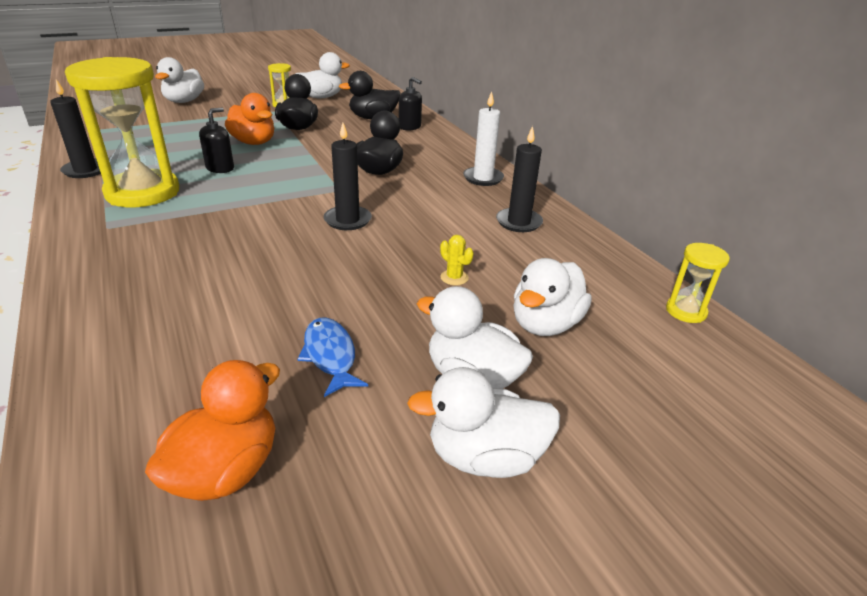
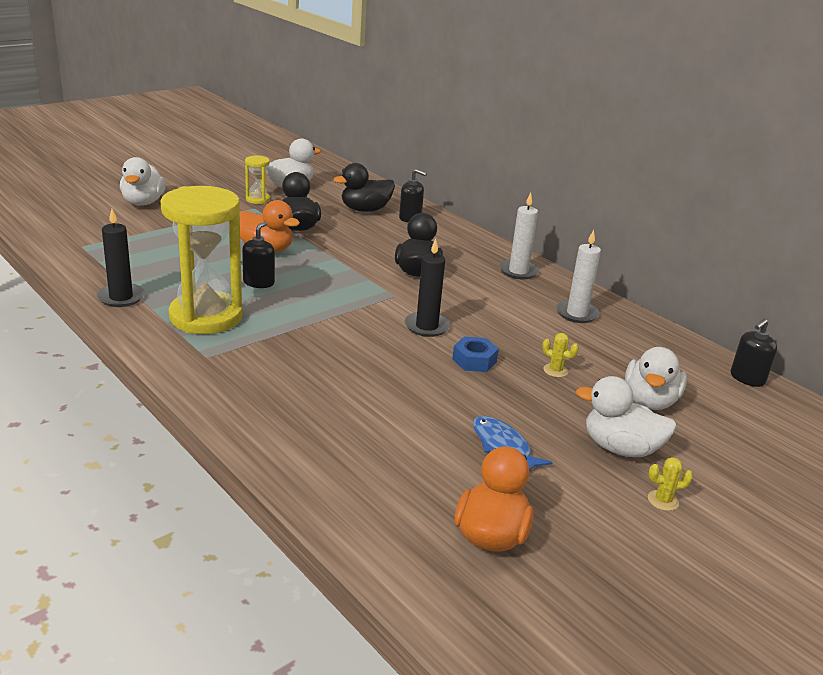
camera: 15 degrees left, 5 degrees down
white duck [407,367,560,478] -> yellow cactus [648,457,693,511]
black candle [496,126,543,232] -> white candle [556,230,601,323]
yellow hourglass [666,243,730,323] -> black soap dispenser [731,319,777,387]
none -> blue nut [452,336,499,372]

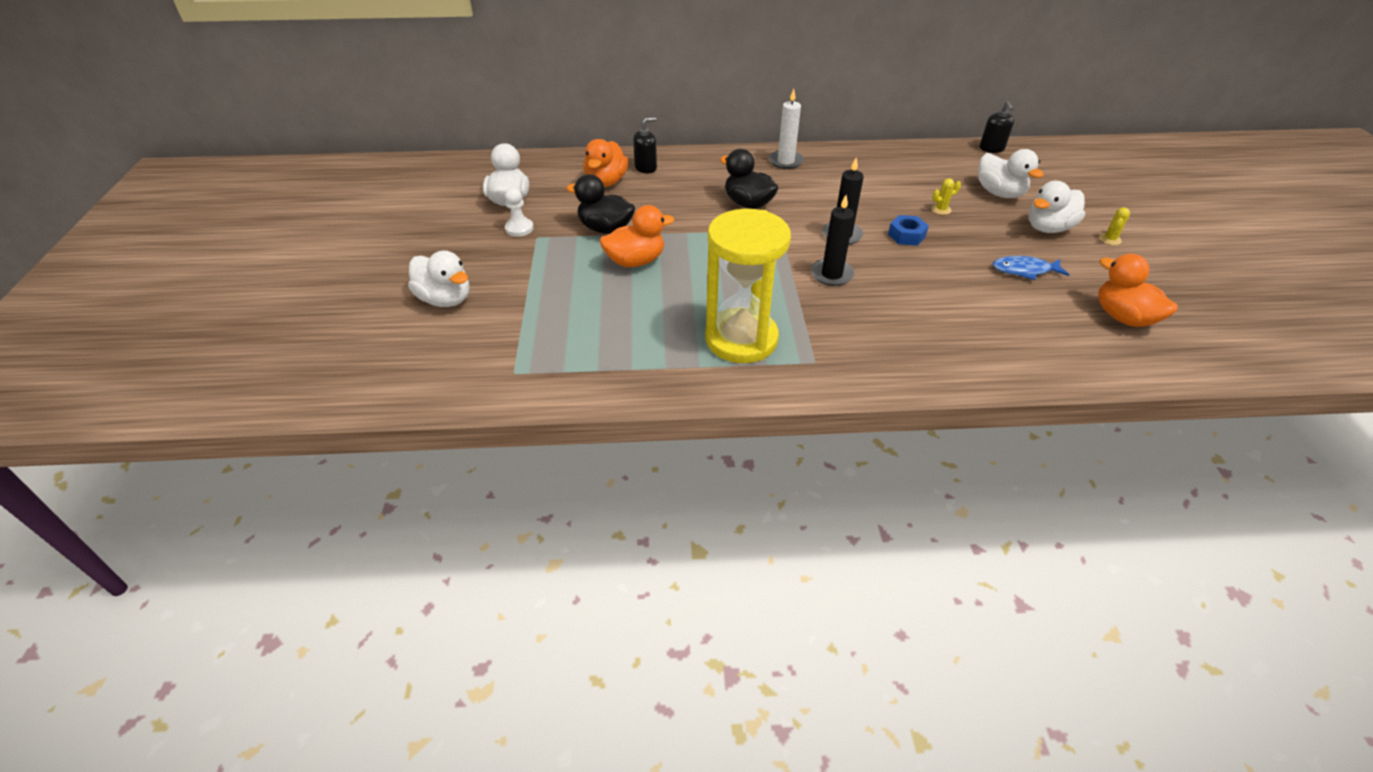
camera: 50 degrees left, 15 degrees up
black candle [97,209,145,307] -> black candle moved to [811,195,854,286]
black soap dispenser [242,222,275,288] -> none
yellow hourglass [245,156,270,204] -> white pawn [505,187,534,237]
black duck [333,163,395,212] -> orange duck [583,139,628,187]
white candle [556,230,601,323] -> none

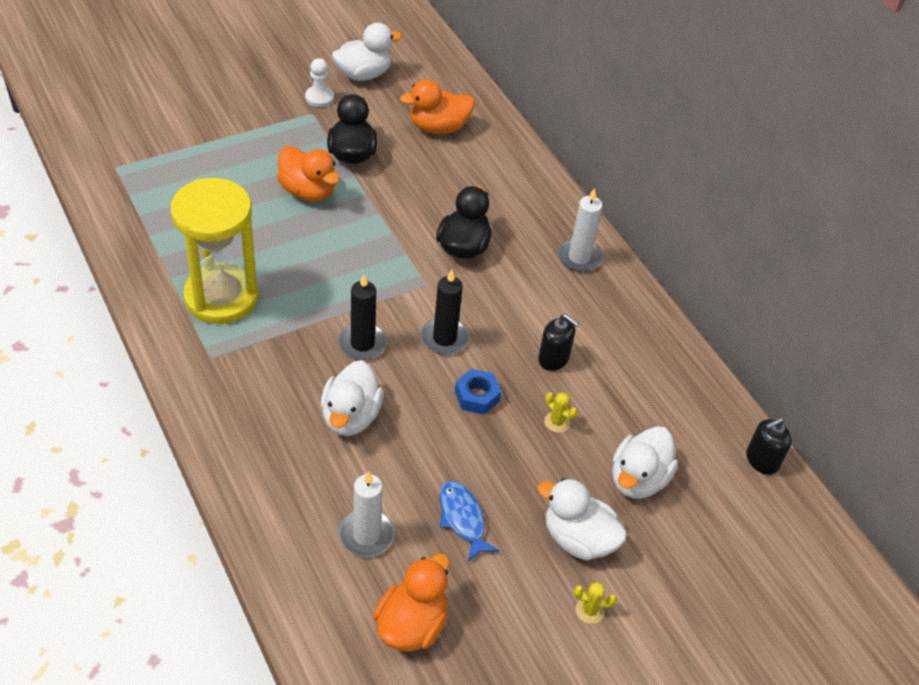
camera: 60 degrees right, 5 degrees up
white duck [408,250,469,307] -> white duck moved to [321,360,383,436]
black soap dispenser [633,117,657,174] -> black soap dispenser moved to [538,314,579,371]
none -> white candle [339,471,395,557]

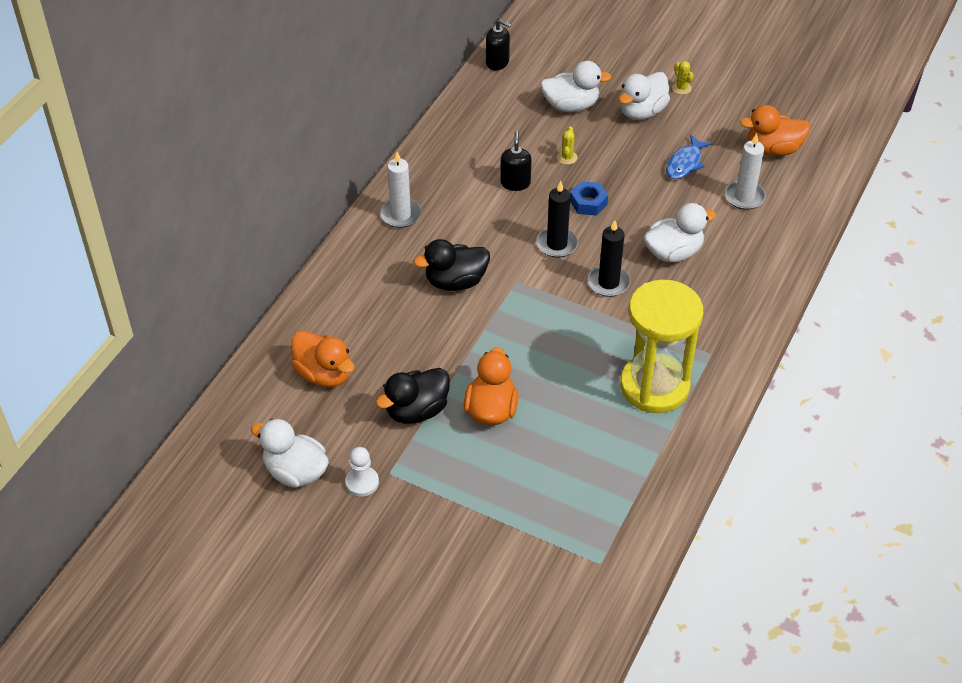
camera: 120 degrees left, 0 degrees up
white duck [537,478,627,561] -> white duck turned 45 degrees clockwise [619,72,670,120]

